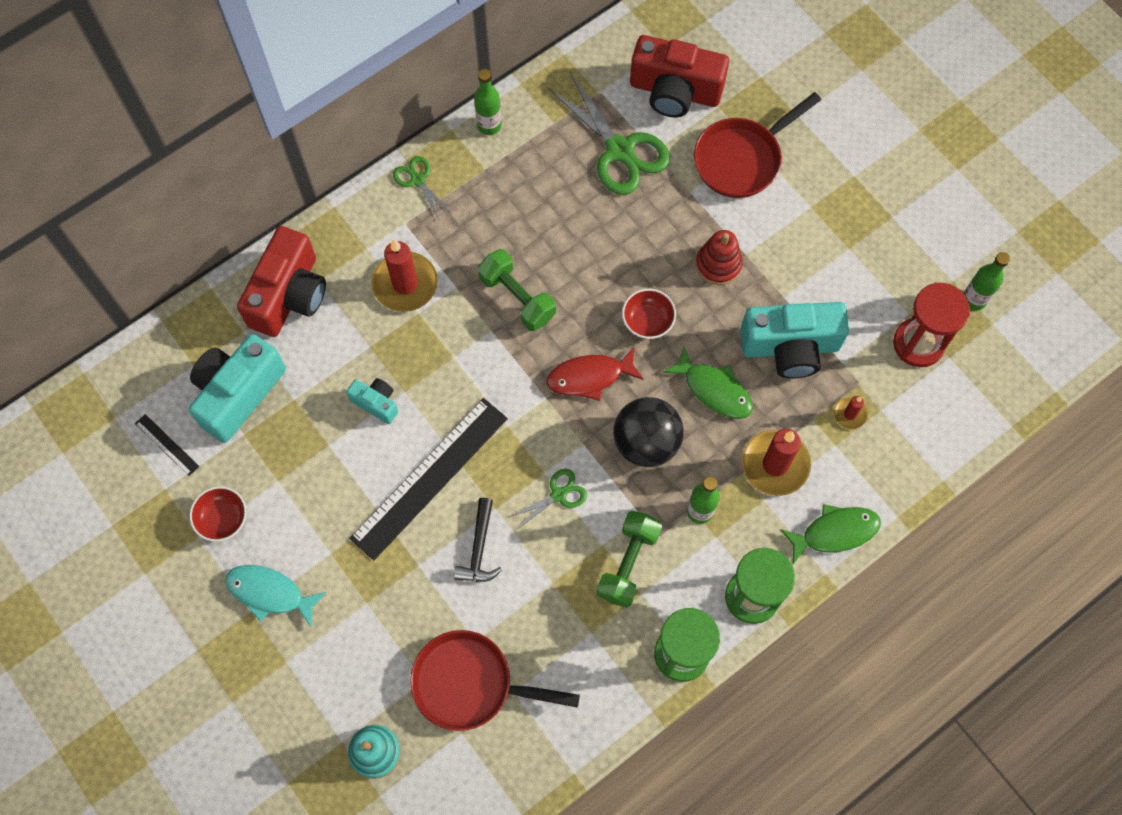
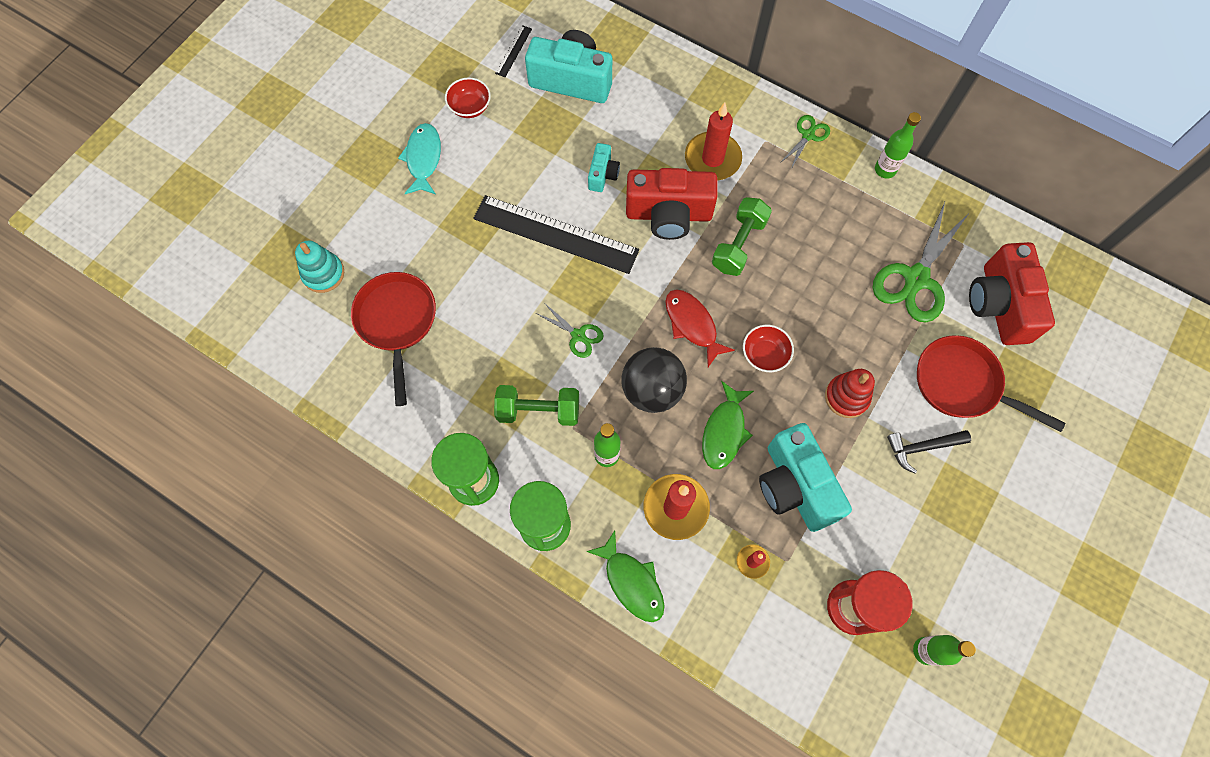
camera: 70 degrees right, 0 degrees up
red camera [237,226,326,337] -> red camera moved to [626,168,718,240]
black hammer [454,498,502,582] -> black hammer moved to [887,430,971,473]

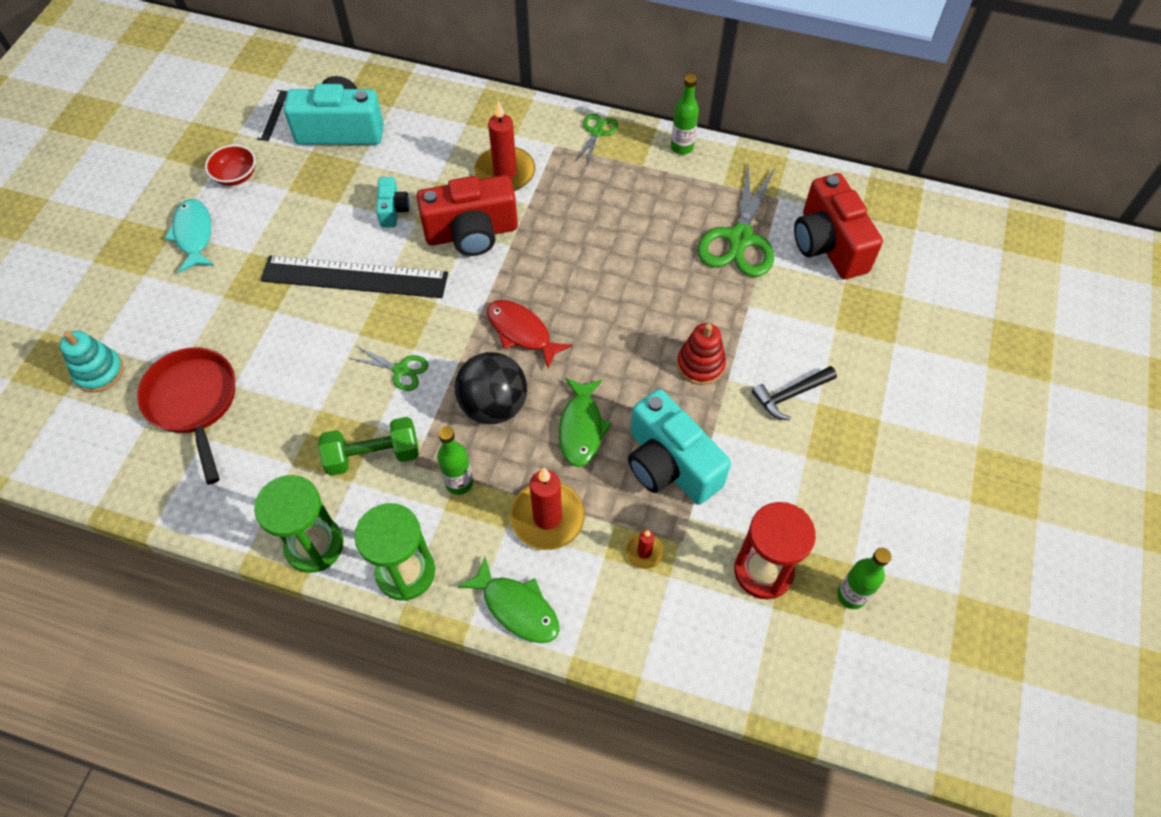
camera: 15 degrees left, 10 degrees down
green dumbbell [712,197,772,276] -> none
red bowl [743,325,794,372] -> none
red pan [917,335,1065,432] -> none

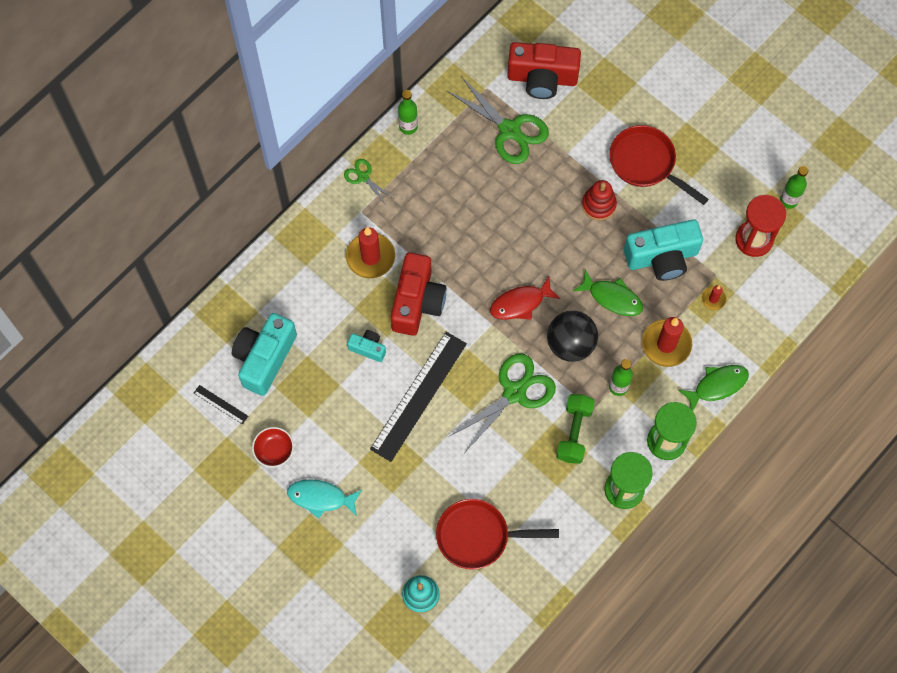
camera: 65 degrees left, 10 degrees up
green scissors [349,346,428,391] -> green scissors [450,353,556,452], size x1.98
black hammer [752,366,837,421] -> red pan [609,125,709,205]

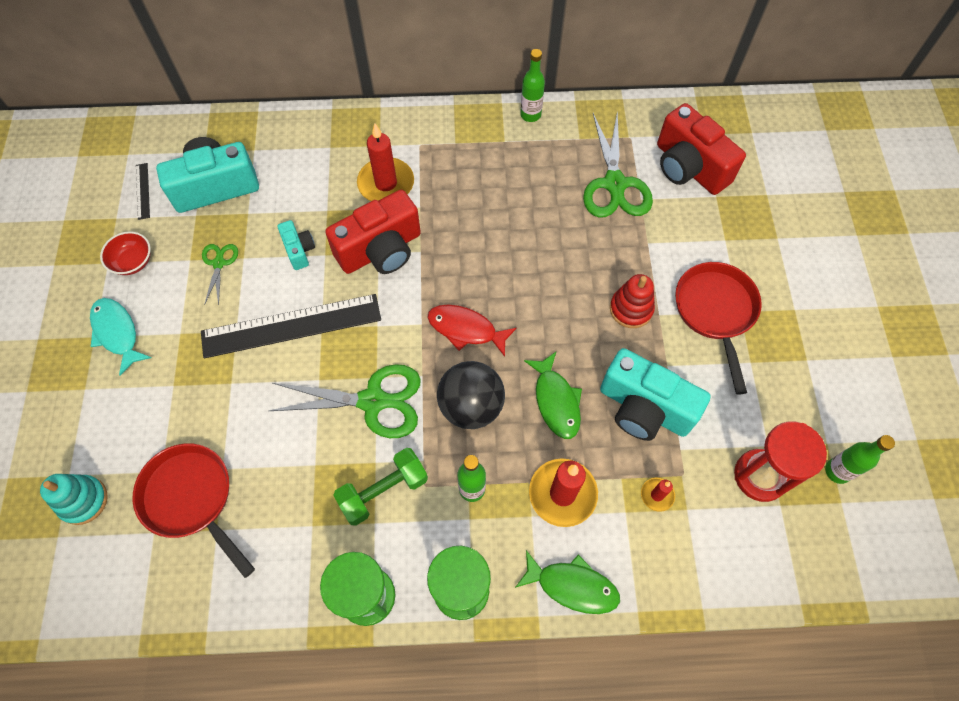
camera: 45 degrees right, 5 degrees down
green scissors [344,159,393,206] -> green scissors moved to [202,244,238,305]

